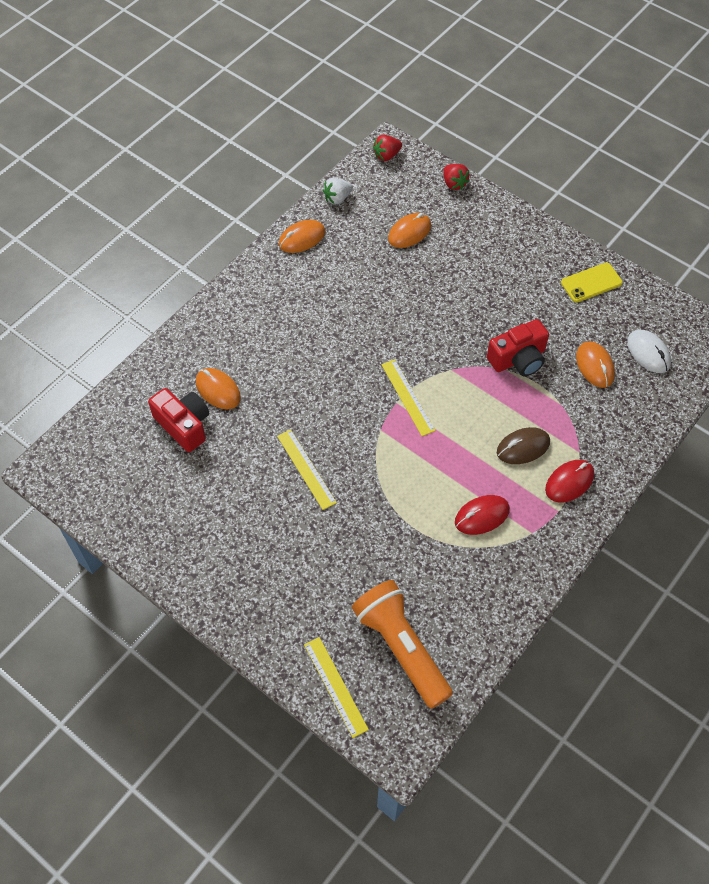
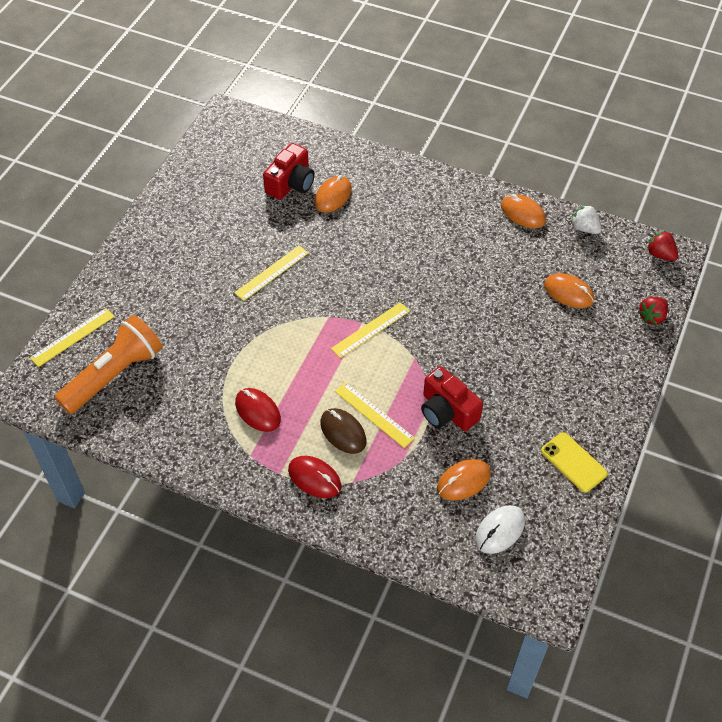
camera: 75 degrees right, 5 degrees down
none -> yellow ruler [335,382,415,448]

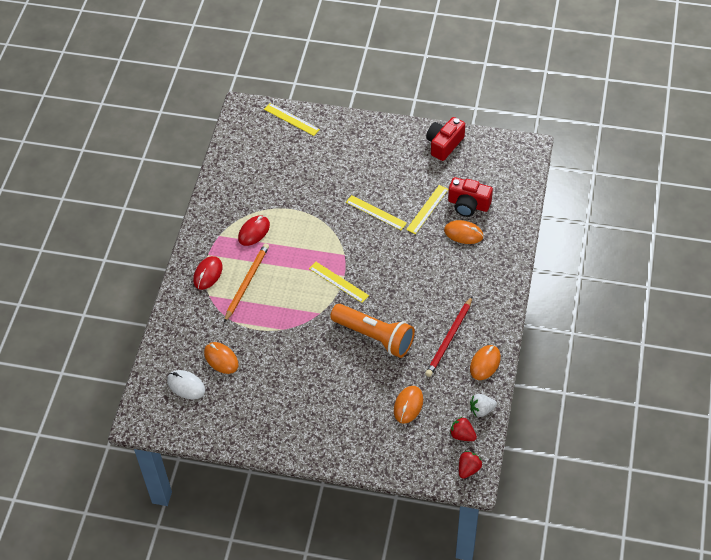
camera: 80 degrees right, 0 degrees up
orange flashlight [54,315,163,414] -> orange flashlight moved to [330,304,415,358]
brown mouse [320,408,366,454] -> orange pencil [224,243,269,323]
yellow ruler [335,382,415,448] -> yellow ruler moved to [406,185,448,234]
red camera [421,366,483,431] -> red camera moved to [426,117,465,161]
yellow phone [541,432,608,493] -> none
white strawberry [571,205,602,234] -> white strawberry turned 135 degrees counterclockwise [470,394,497,417]
red strawberry [638,297,668,325] -> red strawberry moved to [450,417,477,441]
none -> red pencil [425,296,473,377]

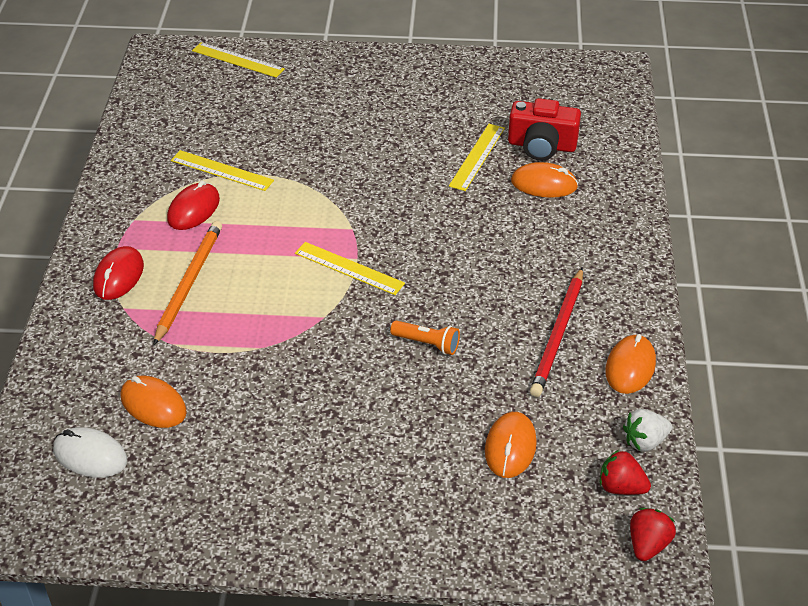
camera: 10 degrees left, 10 degrees down
orange flashlight [330,304,415,358] -> orange flashlight [390,321,460,355], size x0.45
yellow ruler [346,195,407,230] -> yellow ruler moved to [171,150,274,191]
red camera [426,117,465,161] -> none

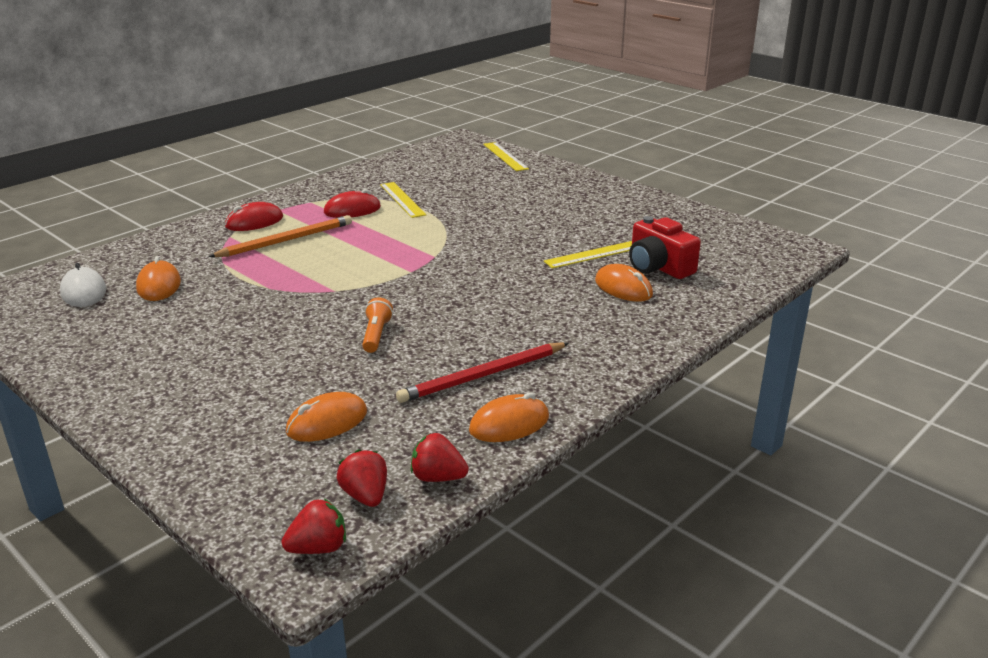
camera: 40 degrees right, 15 degrees down
yellow ruler [295,242,405,295] -> none
orange flashlight [390,321,460,355] -> orange flashlight turned 150 degrees counterclockwise [362,297,393,353]
white strawberry [623,409,672,452] -> red strawberry [411,433,469,482]

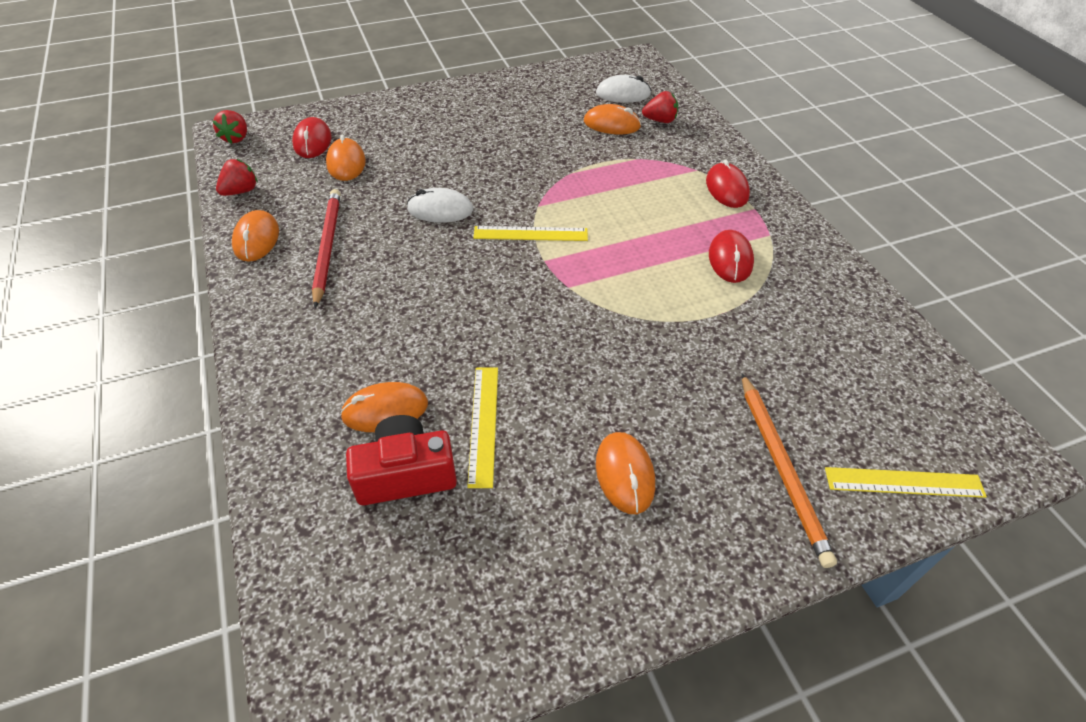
camera: 115 degrees right, 20 degrees up
orange pencil [208,215,352,257] -> orange pencil moved to [742,374,837,568]
red strawberry [337,449,387,507] -> red strawberry moved to [642,91,678,123]
orange flashlight [362,297,393,353] -> white mouse [407,188,473,223]
yellow ruler [380,182,427,218] -> yellow ruler moved to [473,226,588,241]
none -> red mouse [292,117,332,158]
none -> orange mouse [596,432,655,514]

